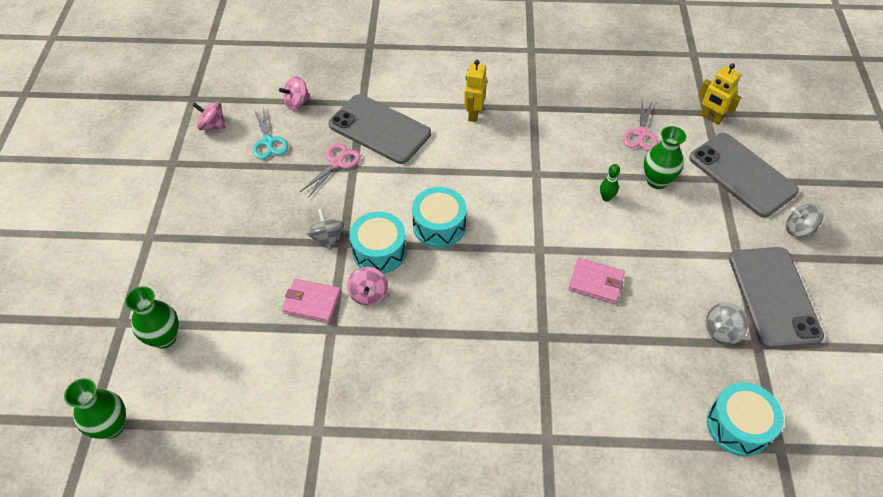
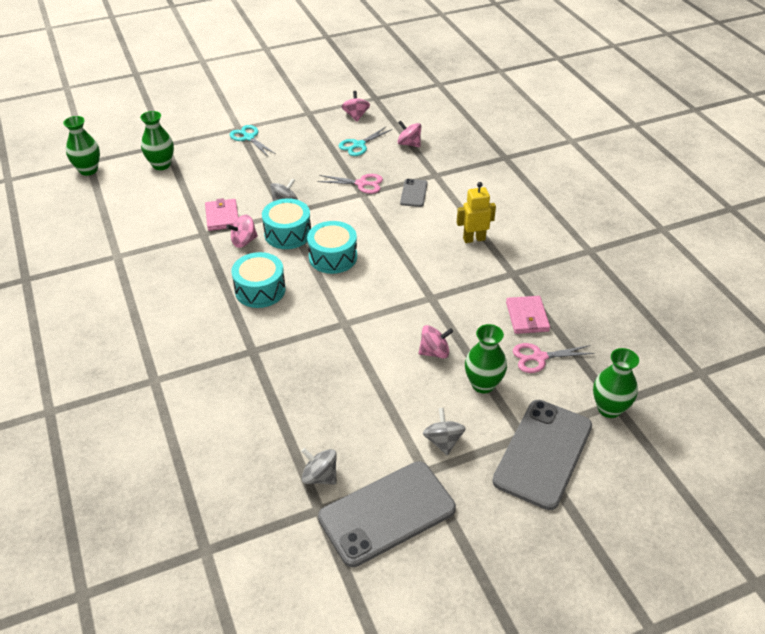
camera: 65 degrees right, 10 degrees down
grey phone [328,94,431,164] -> grey phone [400,179,428,207], size x0.47
pink wallet [568,258,625,304] -> pink wallet moved to [506,296,550,334]
green bowling pin [600,164,620,201] -> pink spinning top [419,325,453,359]
yellow robot [698,63,741,125] -> green vase [593,348,639,418]
turquoise drum [707,382,784,457] -> turquoise drum moved to [231,252,286,308]
grey spinning top [786,204,823,237] -> grey spinning top moved to [423,408,466,455]
none -> turquoise scissors [229,125,276,156]

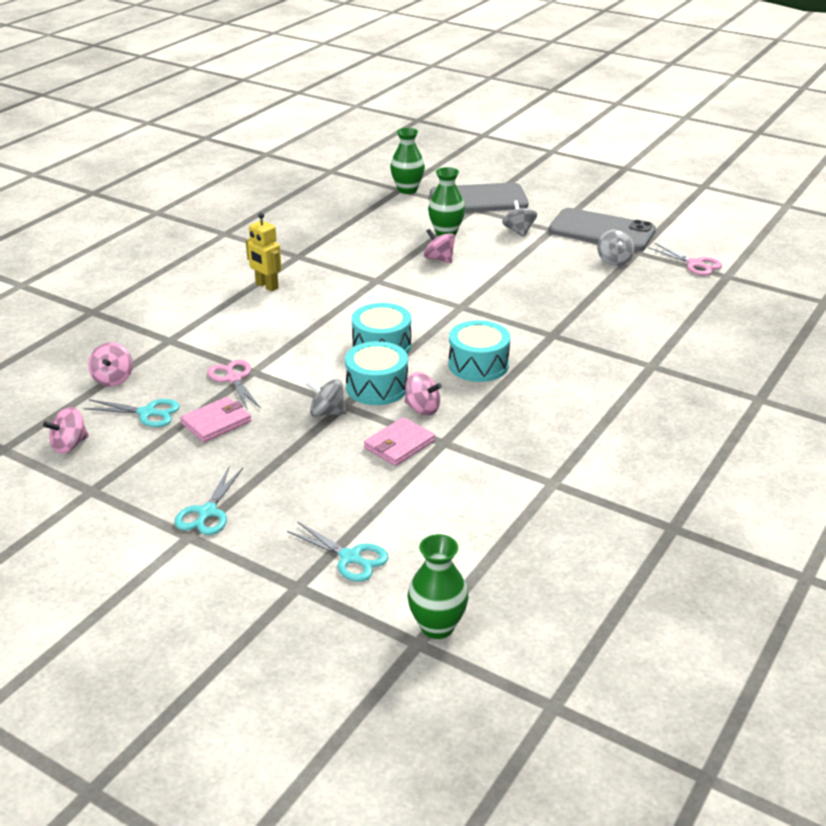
camera: 125 degrees left, 10 degrees down
green vase [140,111,174,170] -> turquoise scissors [287,521,389,582]
grey phone [400,179,428,207] -> none
grey spinning top [423,408,466,455] -> grey spinning top turned 120 degrees clockwise [502,200,537,237]
pink wallet [506,296,550,334] -> pink wallet moved to [180,397,251,442]
pink scissors [513,343,594,373] -> pink scissors moved to [648,243,722,276]

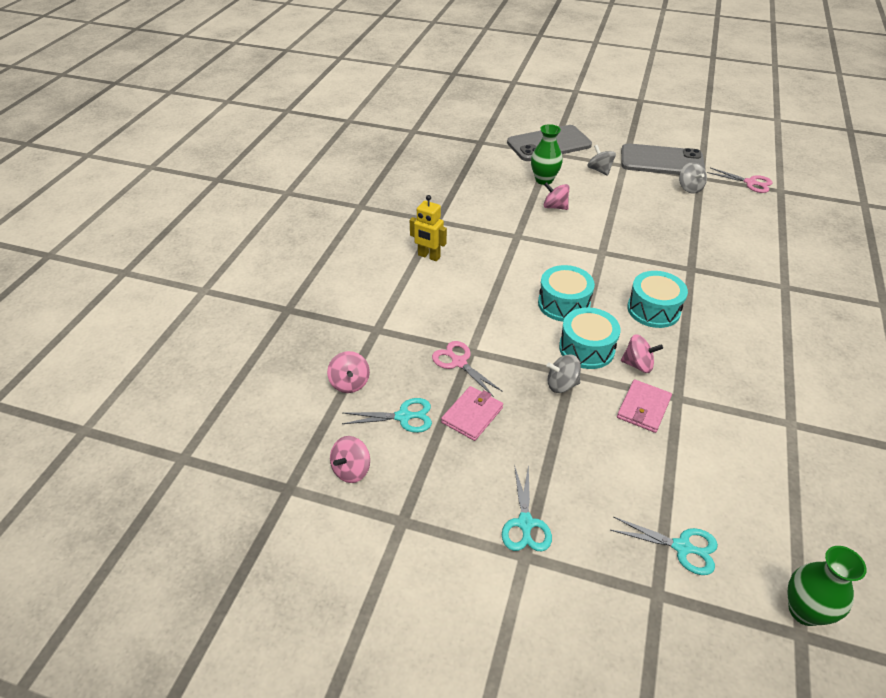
camera: 15 degrees left, 10 degrees up
green vase [390,128,425,194] -> none

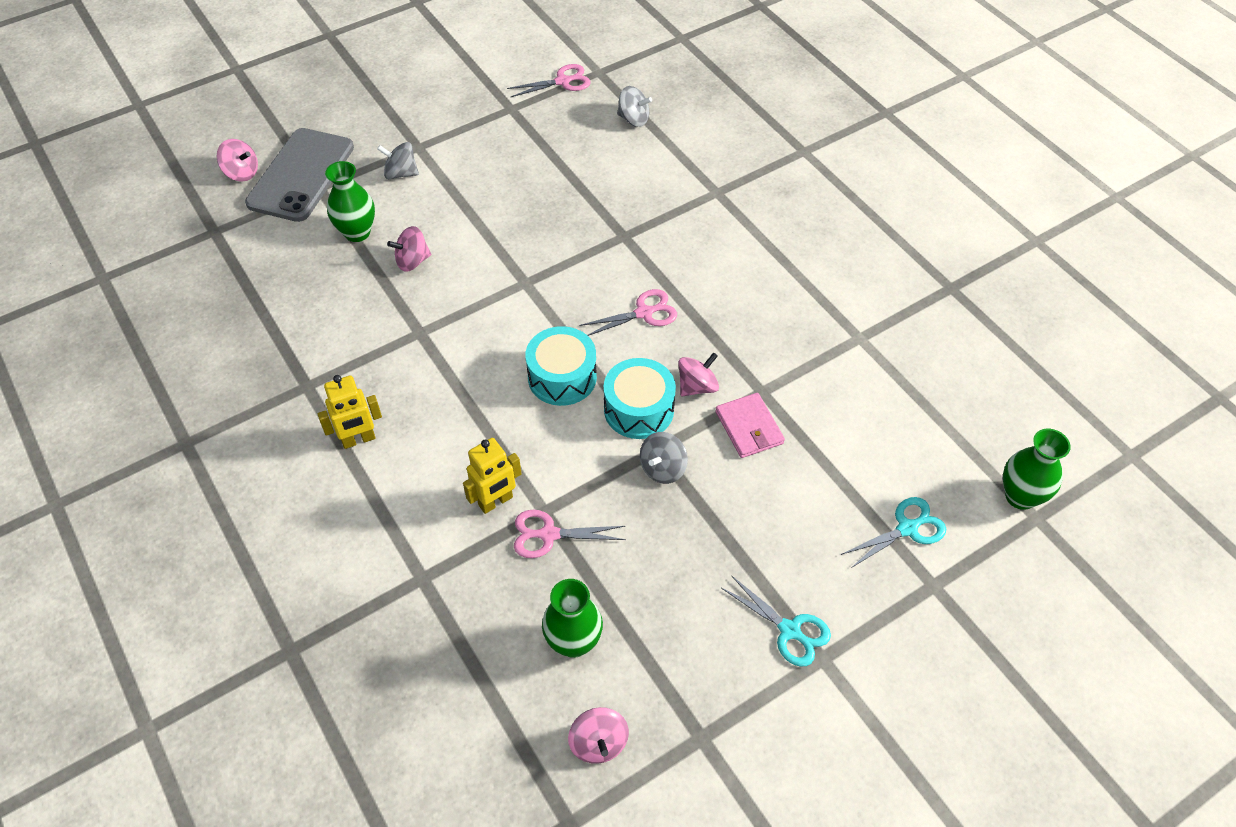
camera: 50 degrees left, 10 degrees up
pink spinning top [327,351,370,393] -> pink spinning top moved to [217,139,258,182]
turquoise scissors [342,398,432,433] -> green vase [542,579,603,658]
pink wallet [441,386,503,441] -> none
grey phone [621,143,706,175] -> none
turquoise drum [627,271,688,328] -> pink scissors [579,289,677,336]
grey spinning top [679,162,707,194] -> grey spinning top moved to [617,86,652,127]
none -> yellow robot [463,438,522,514]

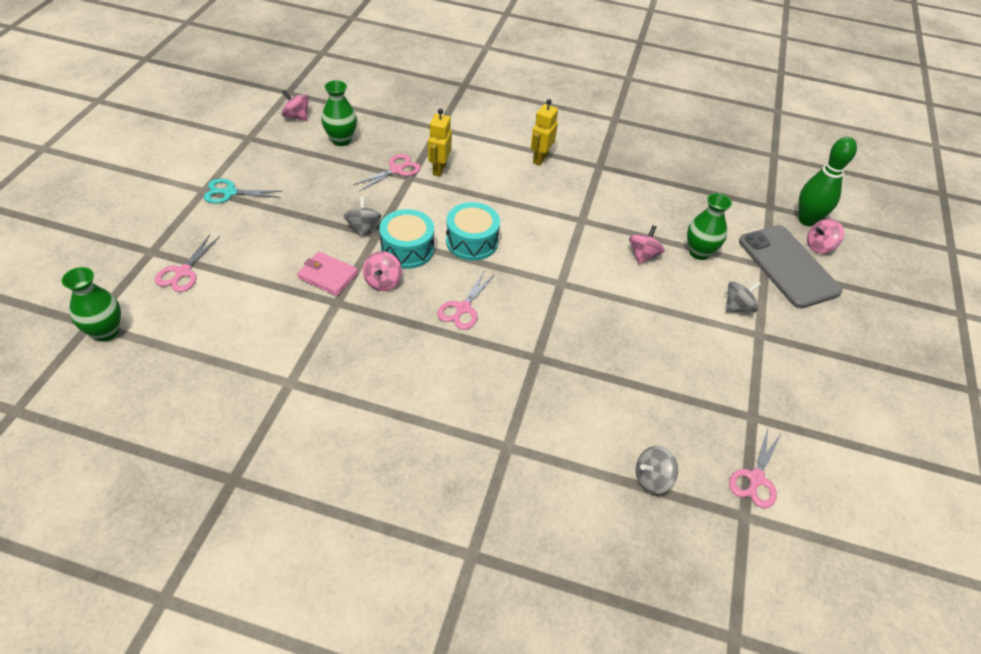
camera: 135 degrees right, 5 degrees down
turquoise scissors [841,497,946,568] -> pink scissors [155,234,220,292]
none -> green bowling pin [798,137,857,226]

